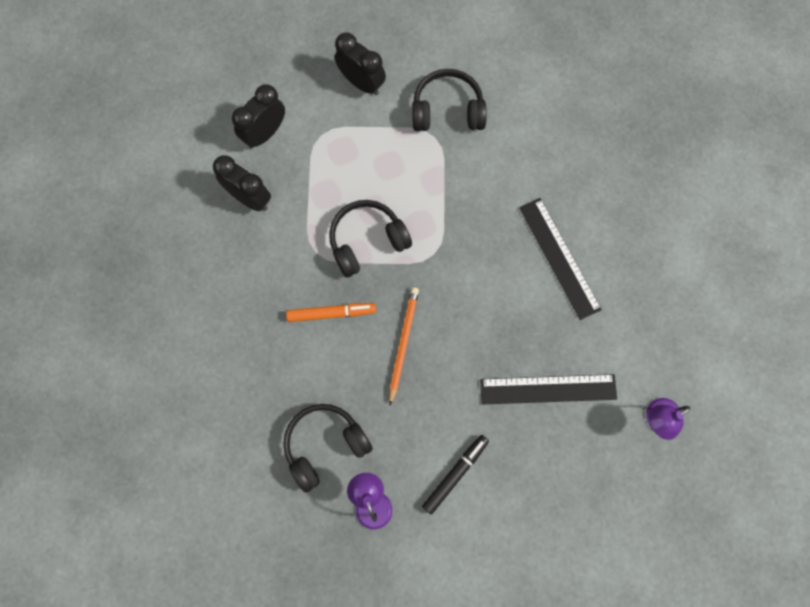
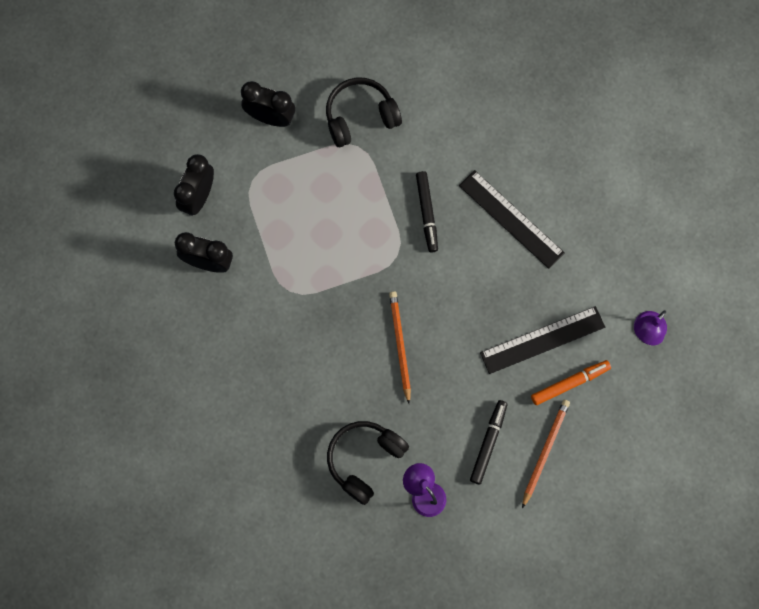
camera: 20 degrees left, 0 degrees up
orange marker [286,303,376,322] -> orange marker moved to [531,360,611,405]
black headphones [329,200,412,278] -> none
none -> black marker [416,171,438,252]
none -> orange pencil [522,400,570,508]

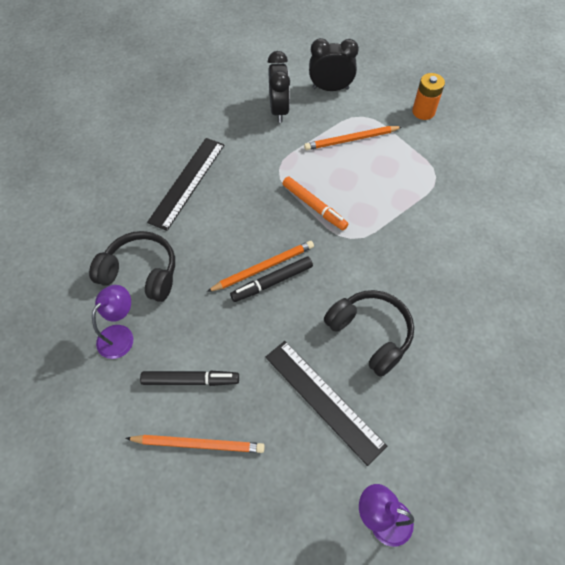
camera: 70 degrees right, 15 degrees down
black clock [241,81,295,127] -> orange battery [412,73,445,120]
black headphones [326,78,402,147] -> black headphones moved to [324,290,414,377]
black marker [416,171,438,252] -> black marker moved to [230,257,313,302]
black ruler [459,170,565,269] -> black ruler moved to [147,138,225,231]
orange marker [531,360,611,405] -> orange marker moved to [282,176,349,230]
none -> orange pencil [304,126,402,150]

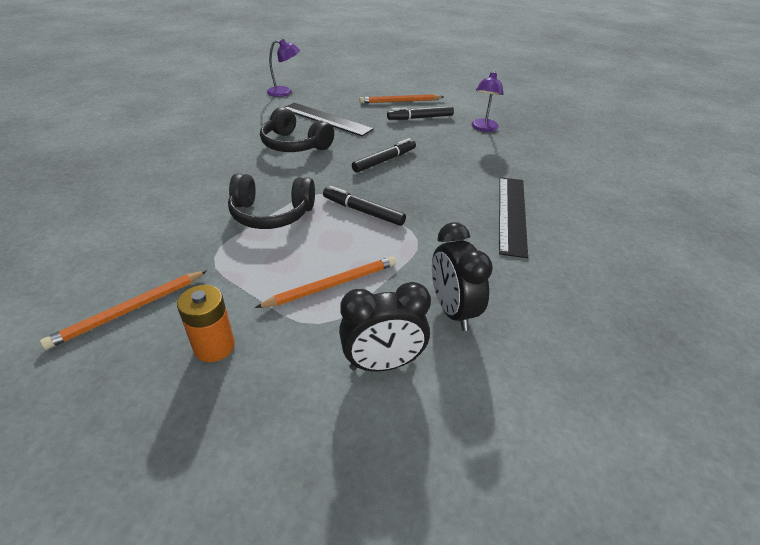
camera: 165 degrees right, 20 degrees down
black headphones [89,231,175,302] -> black headphones moved to [228,173,315,229]
orange pencil [207,241,314,292] -> orange pencil moved to [40,270,207,350]
orange marker [282,176,349,230] -> black marker [323,186,406,226]

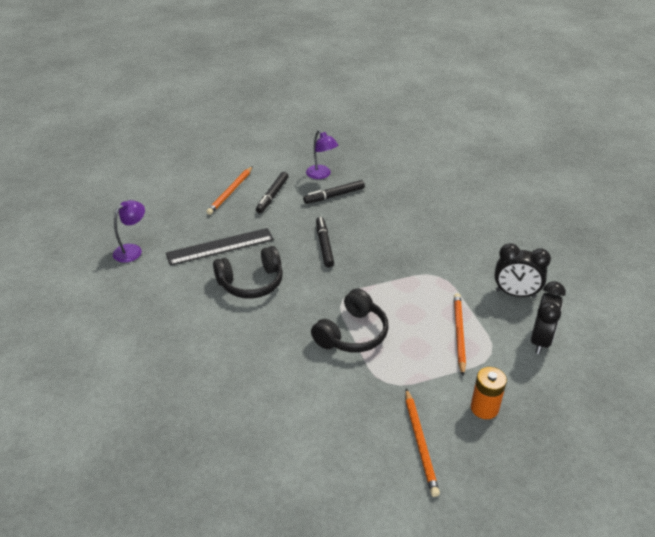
camera: 55 degrees left, 0 degrees up
black marker [323,186,406,226] -> black marker moved to [303,180,365,204]
black ruler [499,177,528,258] -> none

